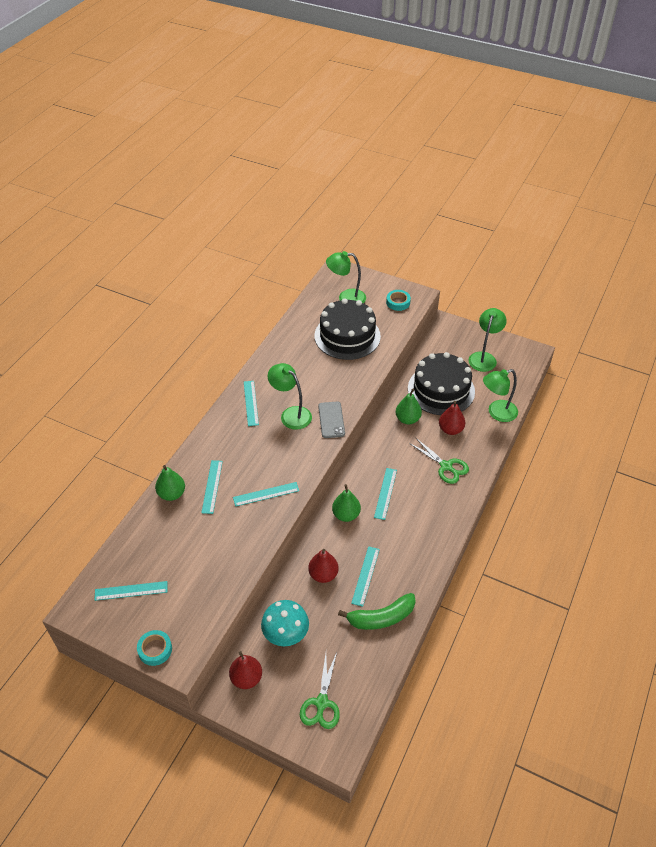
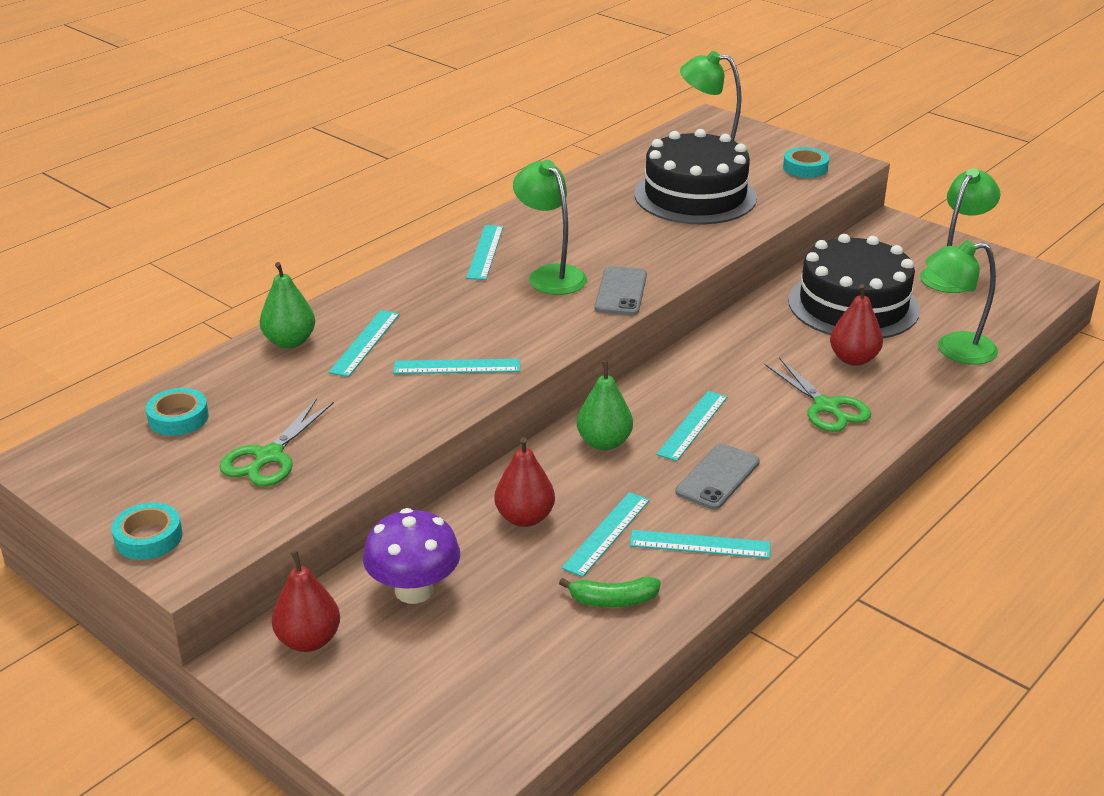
camera: 15 degrees right, 15 degrees down
turquoise ruler [95,581,167,601] -> turquoise ruler moved to [630,530,770,559]
turquoise mushroom [261,600,309,647] -> purple mushroom [363,508,460,604]
green scissors [300,652,340,729] -> green scissors moved to [219,399,334,486]
green banana [338,593,416,630] -> green banana [559,577,661,607], size x0.61
green pear [396,389,422,424] -> none
none -> turquoise tape [146,388,209,436]
none -> grey phone [675,444,760,510]

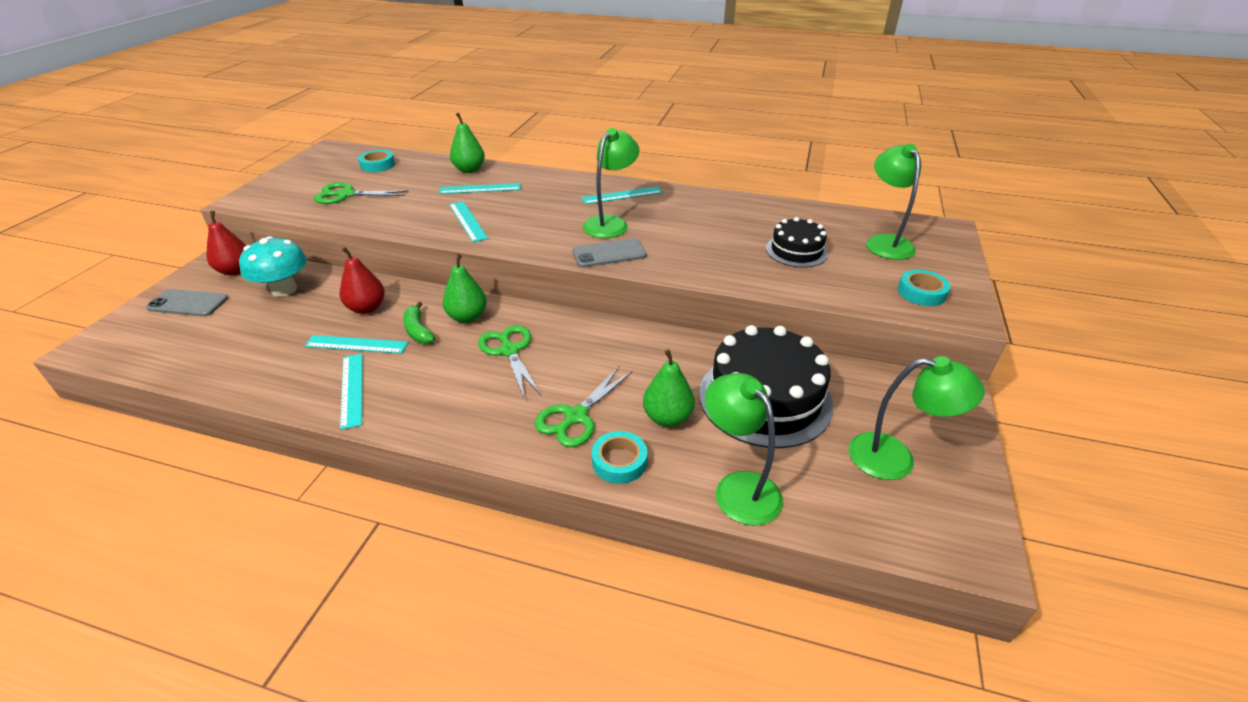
camera: 65 degrees right, 5 degrees up
turquoise tape [111,503,183,560] -> turquoise tape moved to [592,431,647,484]
purple mushroom [363,508,460,604] -> turquoise mushroom [239,236,307,297]
green banana [559,577,661,607] -> green banana moved to [403,302,435,344]
black cake [634,129,757,224] -> black cake [766,217,828,267], size x0.55
turquoise ruler [656,391,727,461] -> green scissors [478,325,541,400]
grey phone [675,444,760,510] -> grey phone moved to [146,289,228,317]
red pear [830,284,883,366] -> green pear [643,349,695,427]

